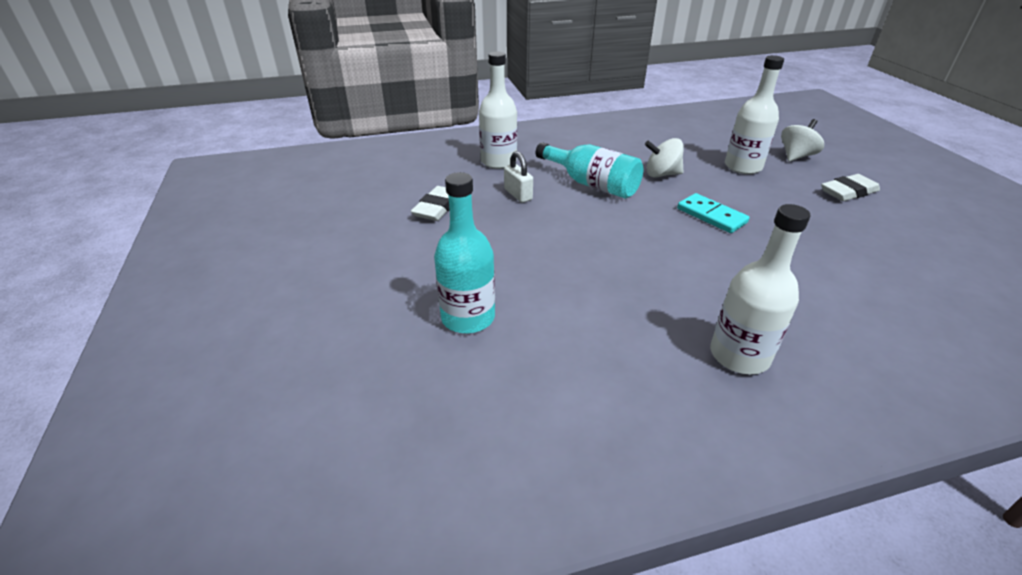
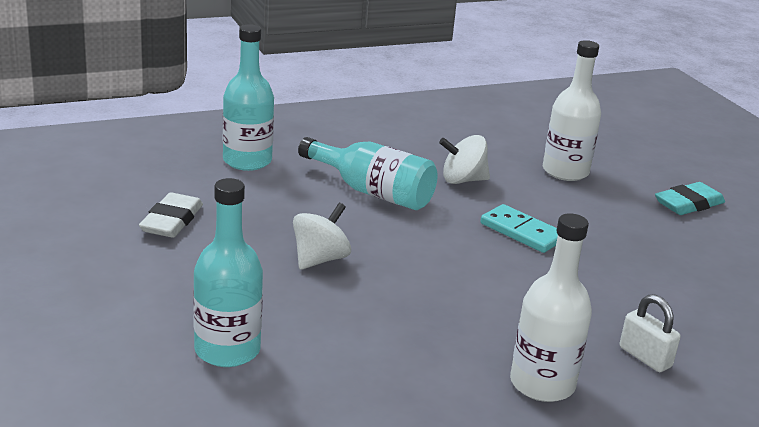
camera: 10 degrees left, 10 degrees down
white bottle [479,52,517,169] -> turquoise bottle [223,24,274,171]
white padlock [504,151,533,203] -> white padlock moved to [619,294,681,372]
white spinning top [781,119,824,161] -> white spinning top moved to [293,203,351,270]
white eraser [821,174,880,201] -> turquoise eraser [655,182,725,215]

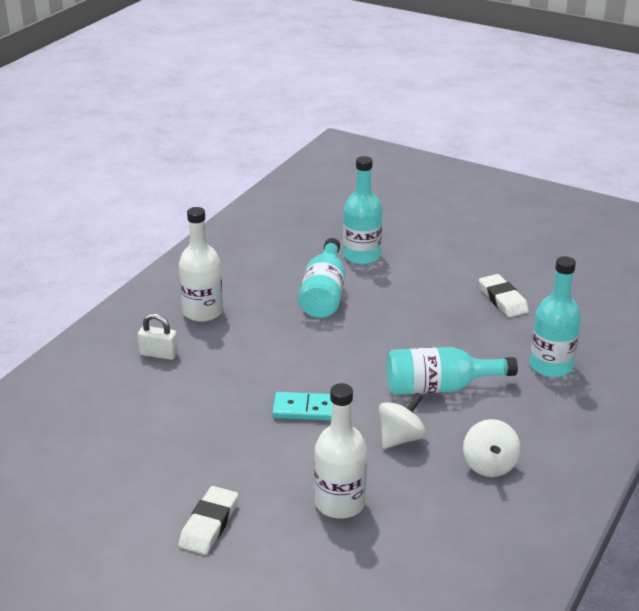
camera: 145 degrees right, 5 degrees up
white spinning top [293,203,351,270] -> white spinning top moved to [463,419,521,477]
turquoise eraser [655,182,725,215] -> white eraser [178,486,238,555]
none -> turquoise bottle [298,238,345,318]

